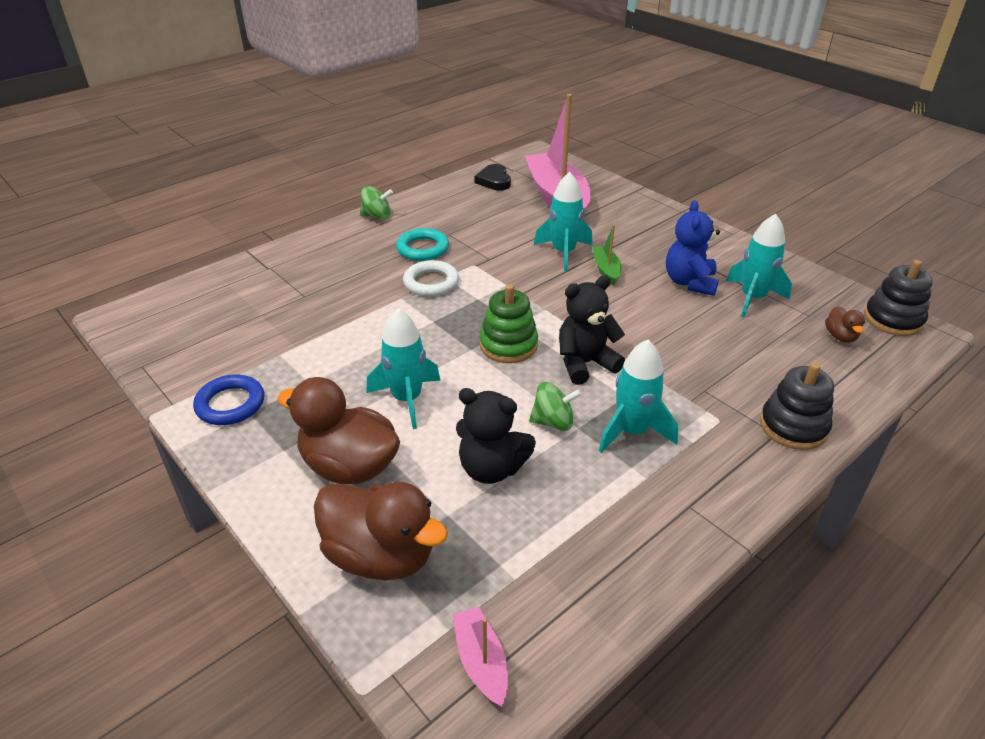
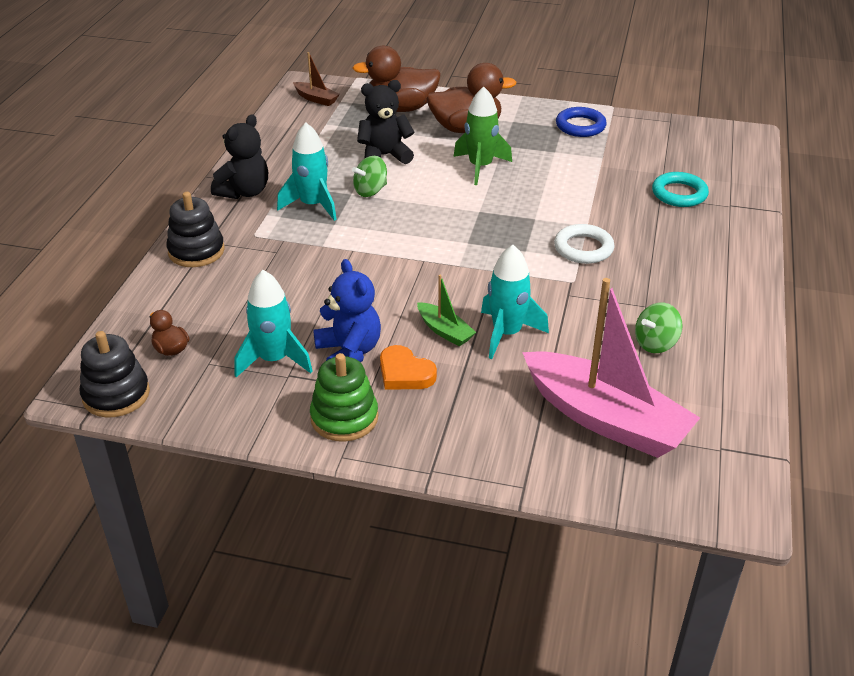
camera: 145 degrees right, 0 degrees up
green spinning top [360,186,393,220] -> green spinning top moved to [635,303,683,353]
turquoise rocket [367,309,441,429] -> green rocket [453,86,512,185]
turquoise ring [396,228,449,261] -> turquoise ring moved to [652,172,709,207]
pink boat [452,606,508,706] -> brown boat [293,52,340,106]
black heart [475,164,511,191] -> none
green stacking toy [480,284,538,363] -> green stacking toy moved to [310,353,378,442]
black teddy bear [559,275,625,385] -> black teddy bear moved to [211,114,268,199]
none -> orange heart [380,345,437,390]

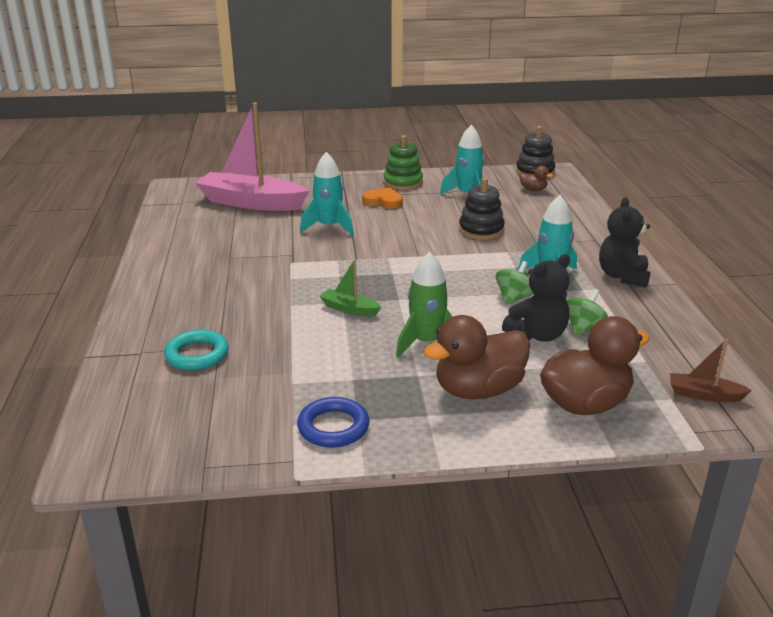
camera: 160 degrees right, 10 degrees down
black stacking toy [166,192,225,267] -> black stacking toy moved to [459,178,505,240]
blue teddy bear [313,259,381,362] -> none
green boat [417,275,476,346] -> green boat moved to [320,259,381,316]
white ring [554,224,615,264] -> none
green spinning top [635,303,683,353] -> green spinning top moved to [566,289,608,336]

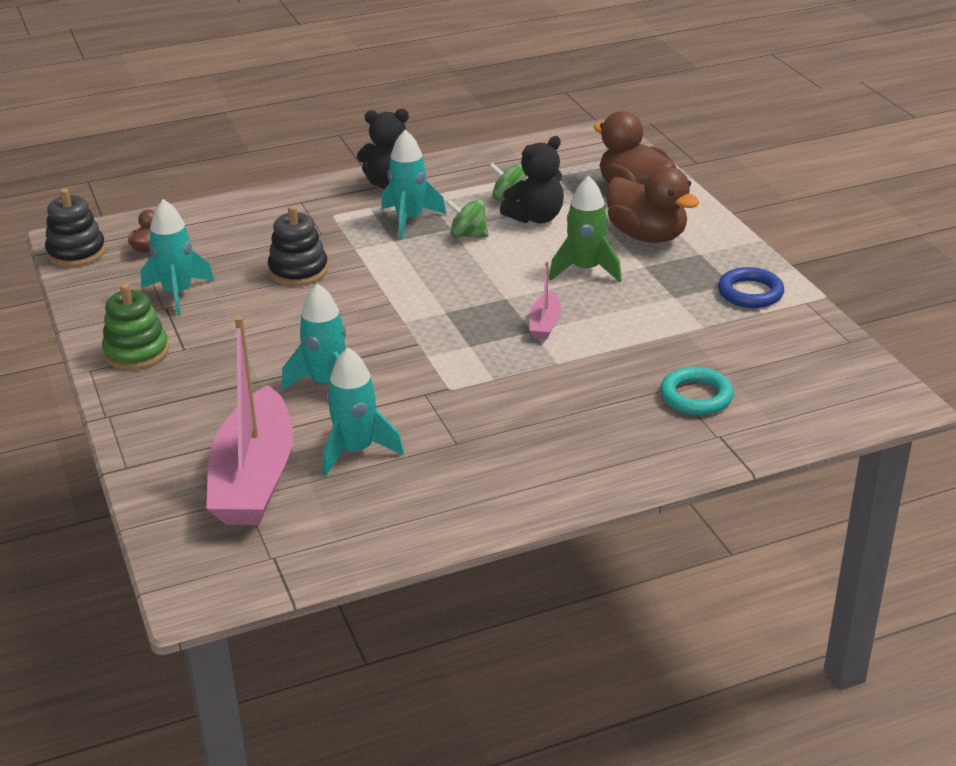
camera: 105 degrees left, 5 degrees up
green boat [320,259,381,316] -> pink boat [529,262,561,339]
orange heart [362,187,403,209] -> none
black teddy bear [502,254,570,342] -> black teddy bear turned 105 degrees clockwise [500,136,564,224]
brown boat [670,339,752,402] -> none
none -> turquoise rocket [322,348,404,476]

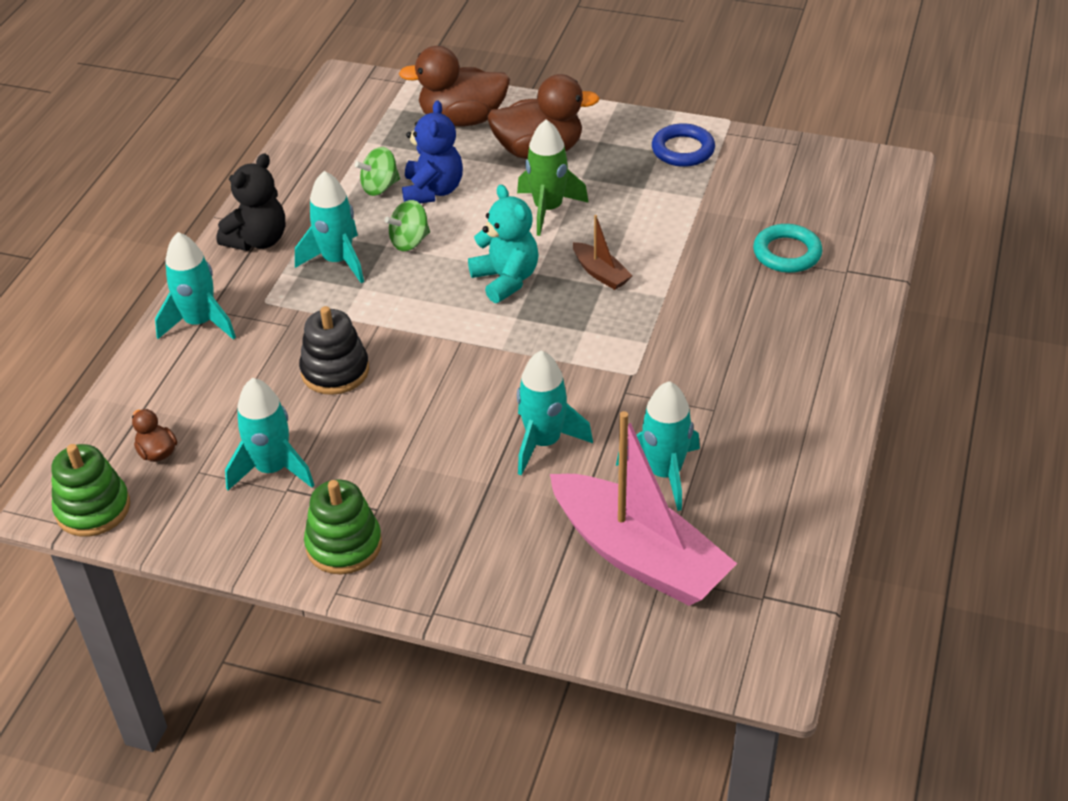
camera: 50 degrees left, 10 degrees up
black stacking toy [45,188,106,267] -> green stacking toy [51,444,130,537]
black teddy bear [500,136,564,224] -> blue teddy bear [402,100,463,203]
pink boat [529,262,561,339] -> brown boat [573,215,633,290]
none -> turquoise rocket [155,232,236,340]
none -> turquoise teddy bear [468,185,538,303]

